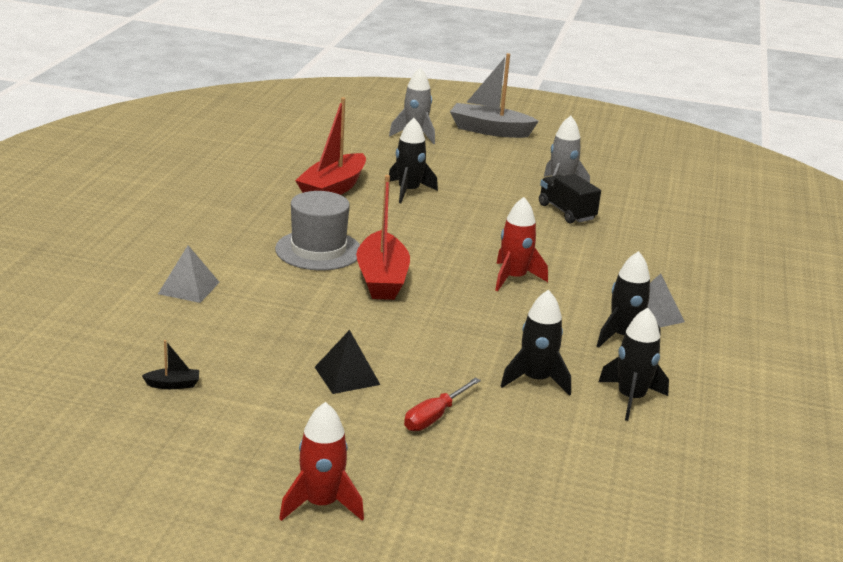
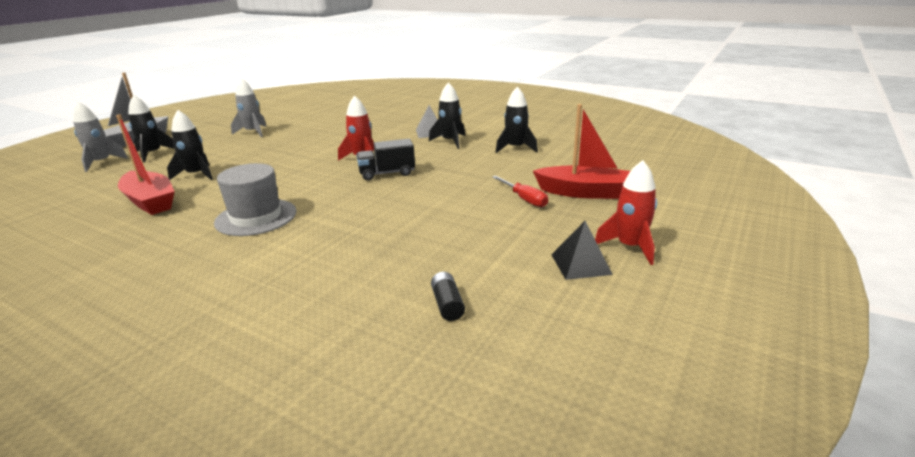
camera: 70 degrees left, 0 degrees up
black boat [142,340,199,389] -> black battery [431,272,465,321]
grey pyramid [158,245,220,303] -> none
black pyramid [315,330,380,394] -> black pyramid moved to [551,221,613,280]
red boat [356,175,410,300] -> red boat moved to [533,104,630,199]
black rocket [501,290,571,396] -> black rocket moved to [128,95,175,162]
black truck [539,174,601,224] -> black truck moved to [356,139,415,180]

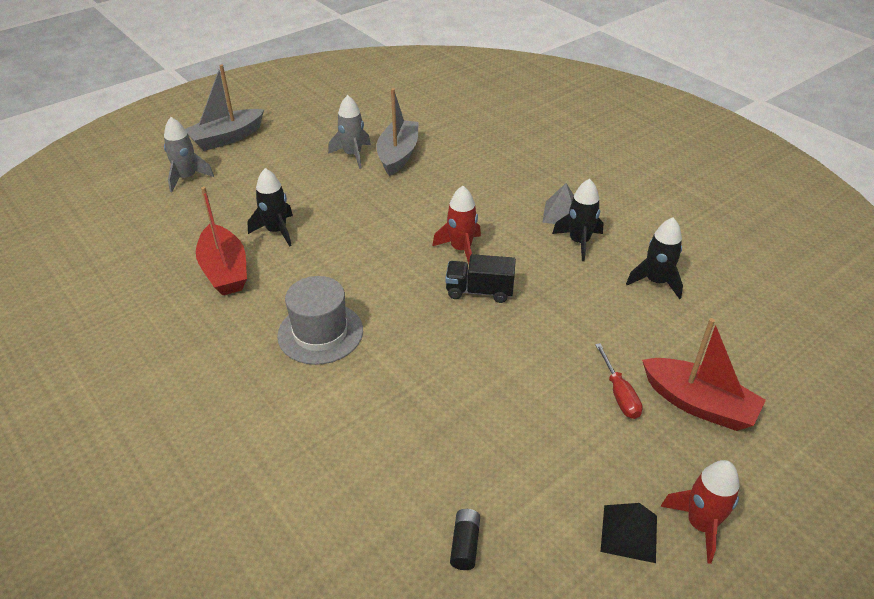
camera: 20 degrees right, 15 degrees up
black rocket [128,95,175,162] -> none
none -> grey boat [376,88,419,176]

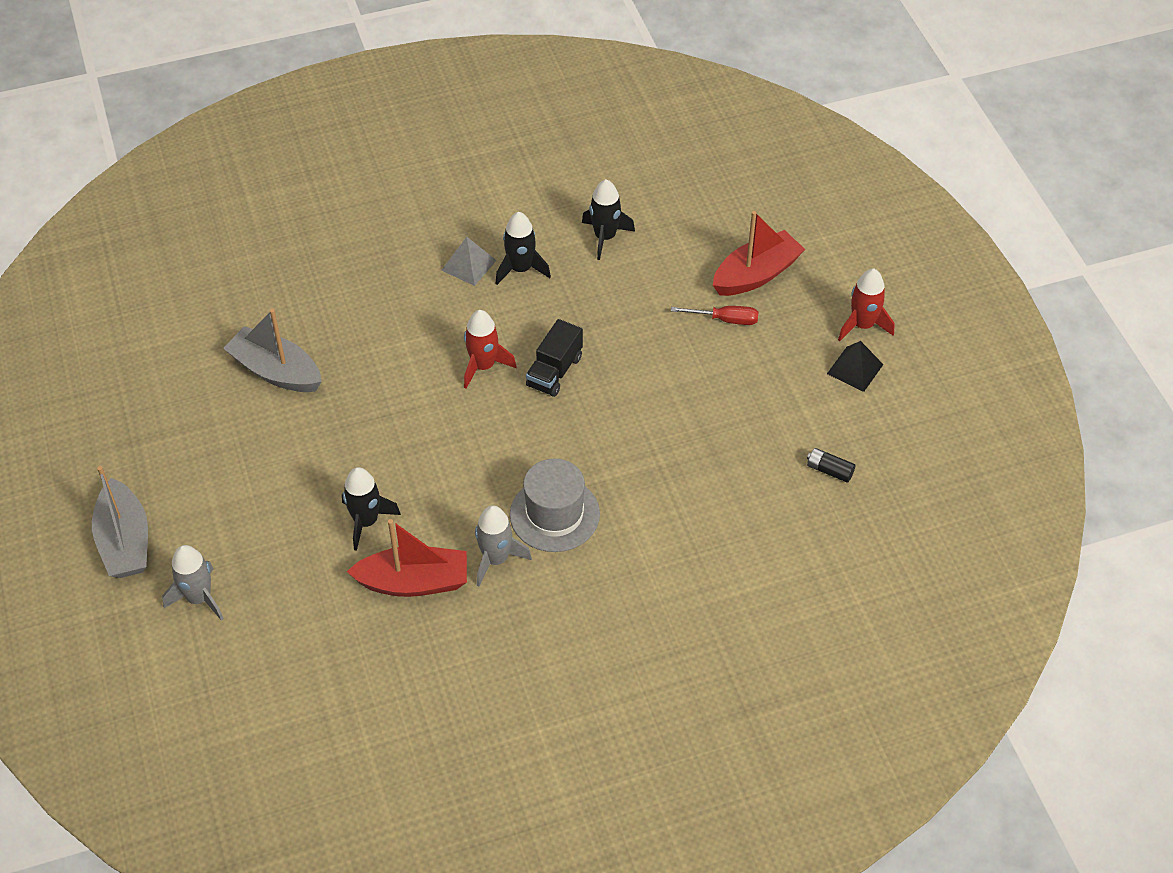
camera: 70 degrees left, 10 degrees up
grey rocket [328,95,371,169] -> grey rocket moved to [475,505,532,586]

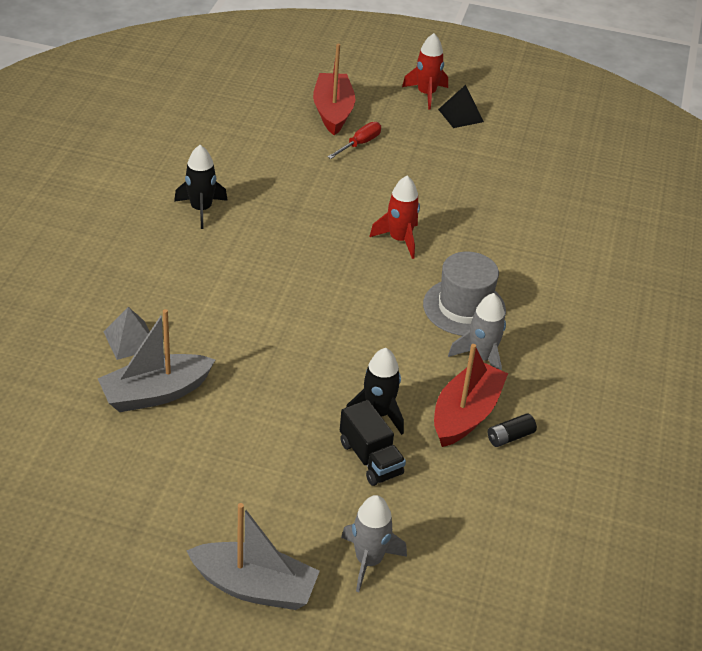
camera: 60 degrees left, 10 degrees down
grey pyramid [441,237,497,286] -> grey pyramid moved to [104,307,150,360]
red rocket [464,310,517,389] -> red rocket moved to [370,176,420,259]
black truck [526,319,583,397] -> black truck moved to [340,400,406,486]
black rocket [582,179,635,260] -> none
black battery [807,448,855,483] -> black battery moved to [488,413,537,447]

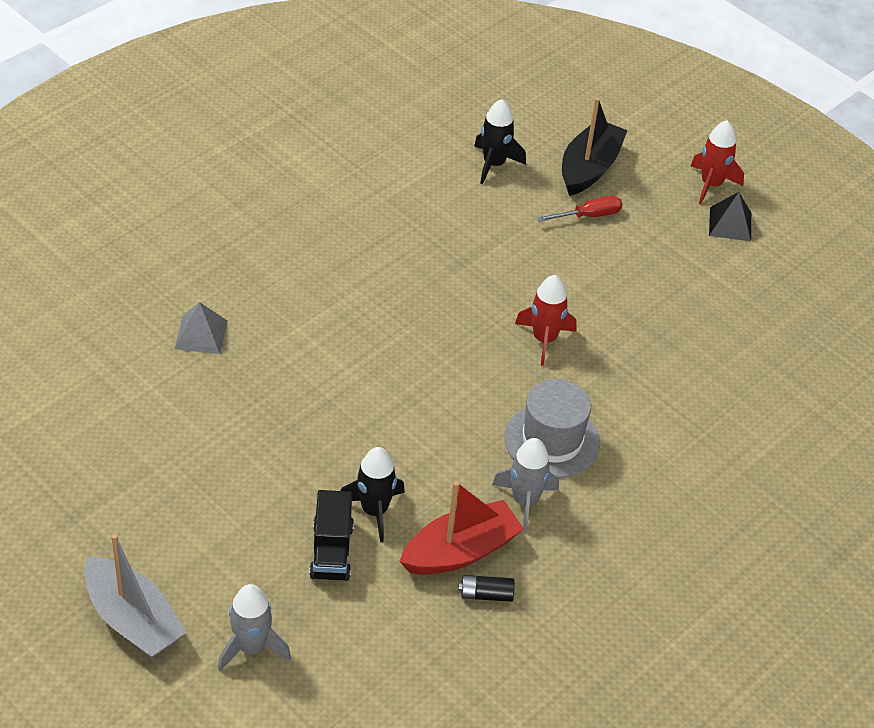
camera: 30 degrees right, 5 degrees up
grey boat [98,309,215,412] -> none
black rocket [174,145,228,229] -> black rocket moved to [474,99,526,184]
red boat [313,44,355,135] -> black boat [562,97,628,196]

